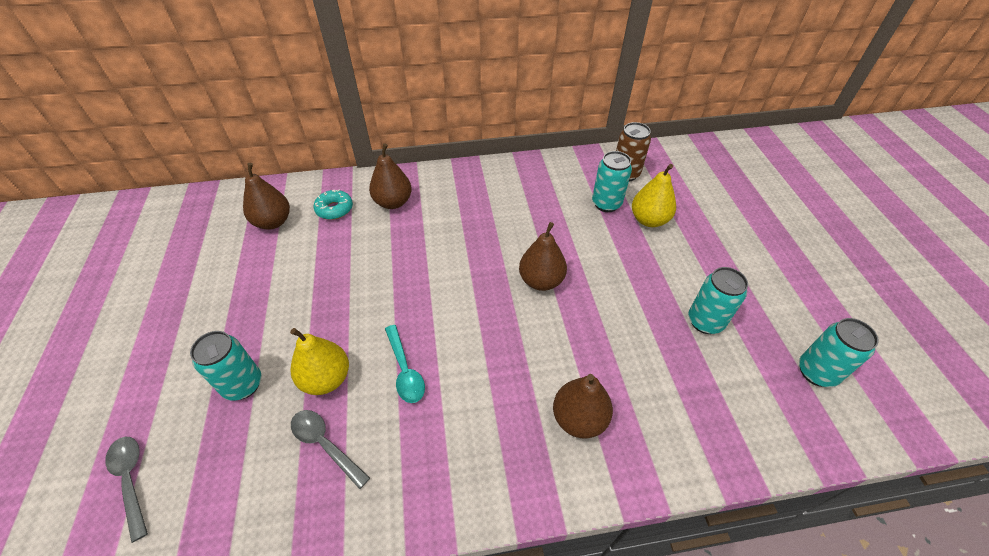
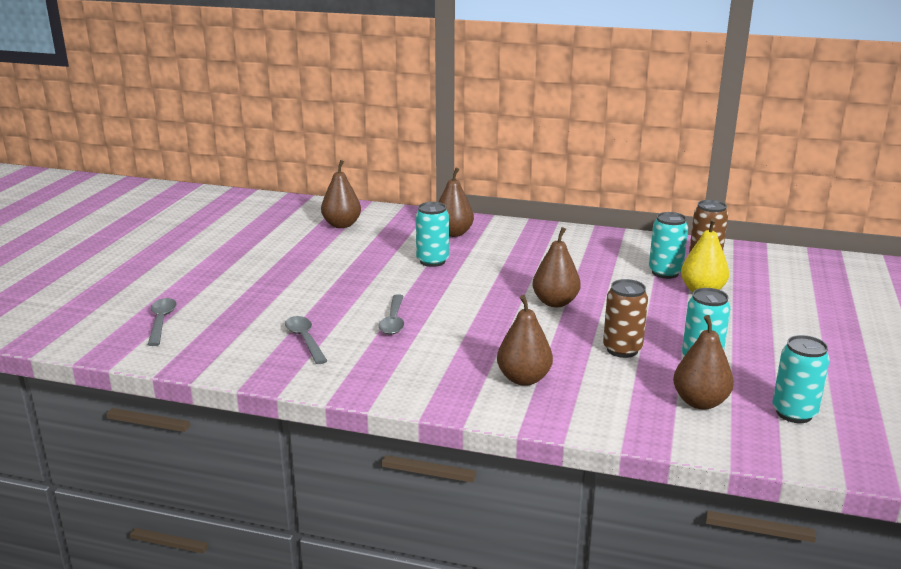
camera: 25 degrees right, 25 degrees down
turquoise can [190,331,261,401] -> turquoise can moved to [416,202,449,267]
yellow pear [290,328,349,395] -> none
turquoise donut [314,190,353,220] -> none
turquoise spoon [385,325,425,403] -> grey spoon [379,294,404,335]
none -> brown can [603,279,648,358]
none -> brown pear [673,315,734,410]

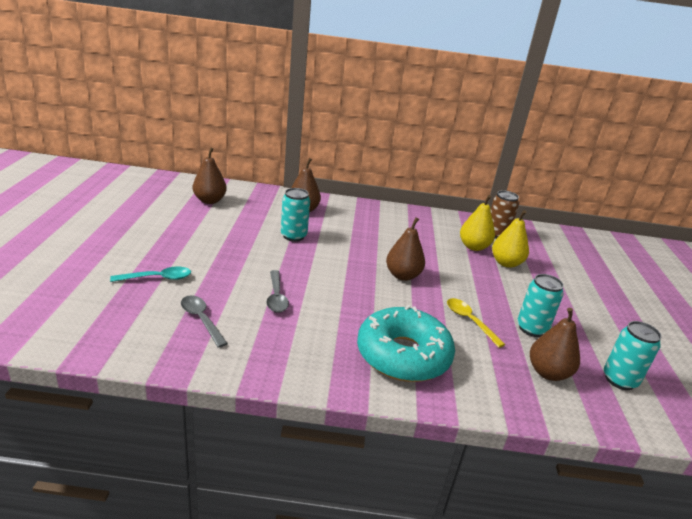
camera: 15 degrees left, 5 degrees up
grey spoon [148,298,177,346] -> none
brown pear [497,295,553,386] -> turquoise donut [357,305,455,382]
brown can [603,279,648,358] -> yellow spoon [447,298,506,348]
turquoise can [649,212,688,279] -> yellow pear [460,195,495,251]
none -> turquoise spoon [110,267,191,282]

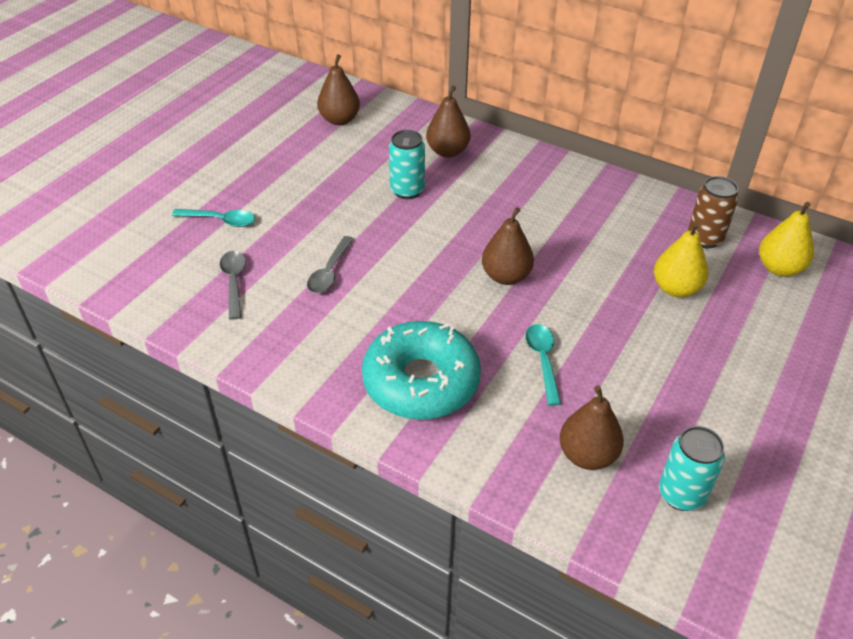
camera: 30 degrees right, 15 degrees up
yellow spoon [447,298,506,348] -> turquoise spoon [525,324,561,406]
yellow pear [460,195,495,251] -> yellow pear moved to [759,202,814,277]
turquoise can [517,274,564,337] -> none

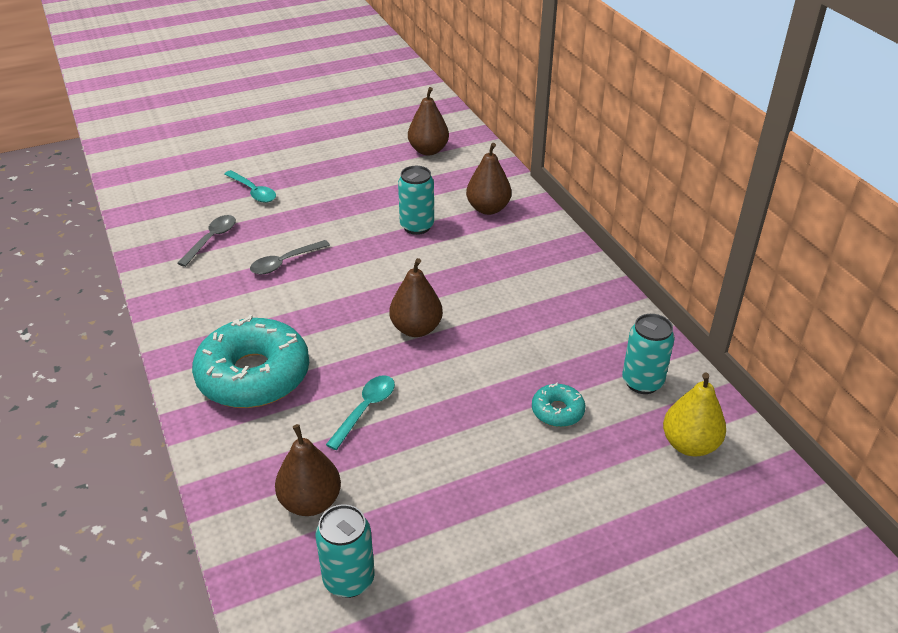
camera: 35 degrees right, 5 degrees down
yellow pear [654,222,708,298] -> turquoise donut [532,382,585,427]
brown can [688,176,739,248] -> turquoise can [622,314,675,394]

